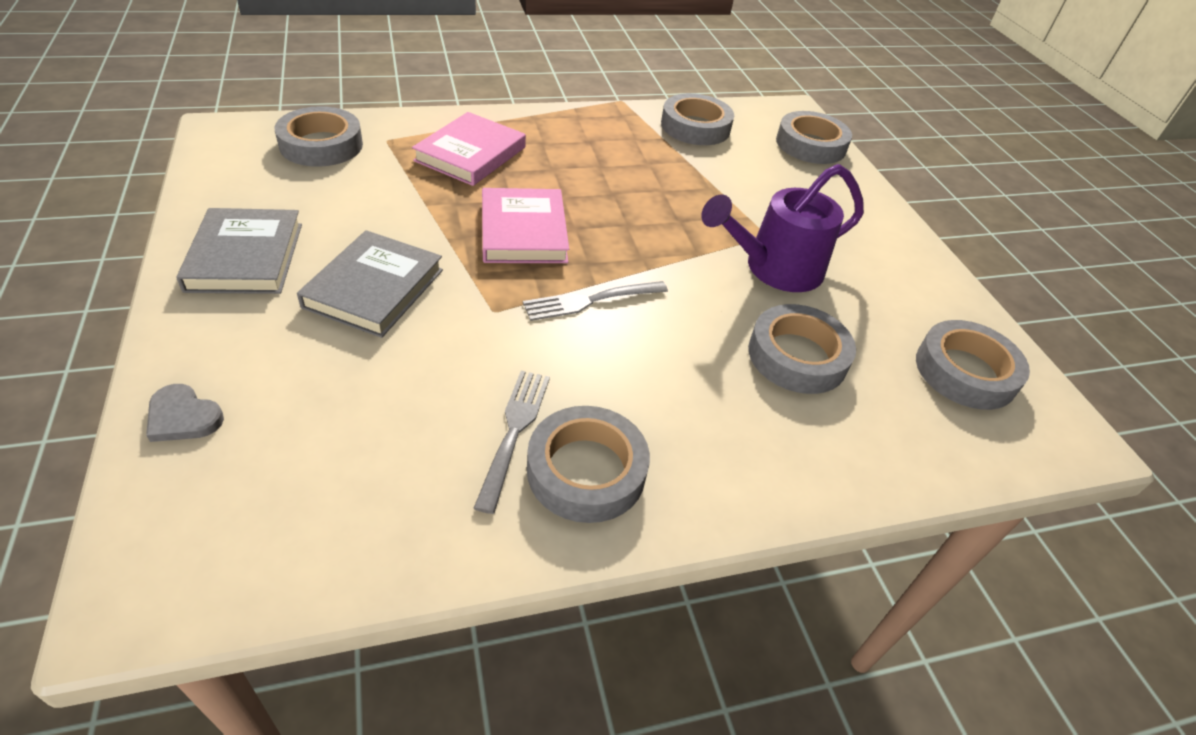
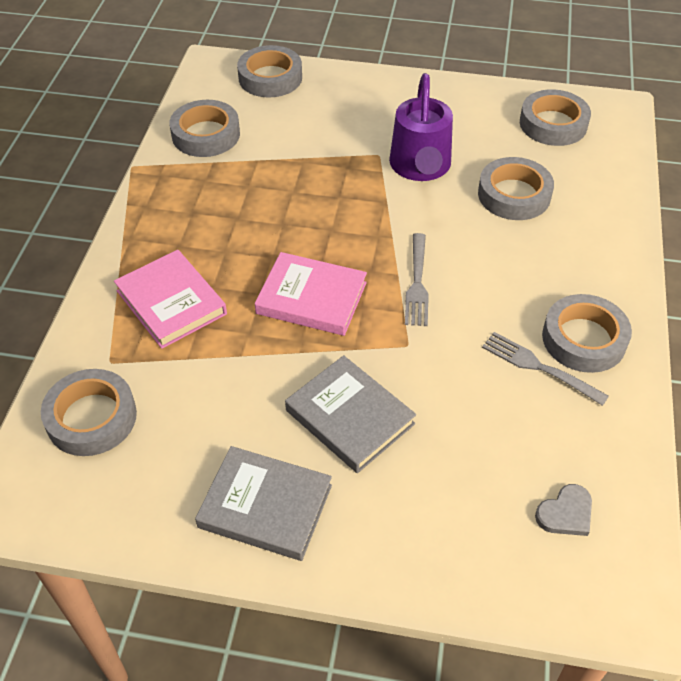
camera: 60 degrees left, 5 degrees up
grey heart [146,384,224,442] -> grey heart moved to [535,484,592,536]

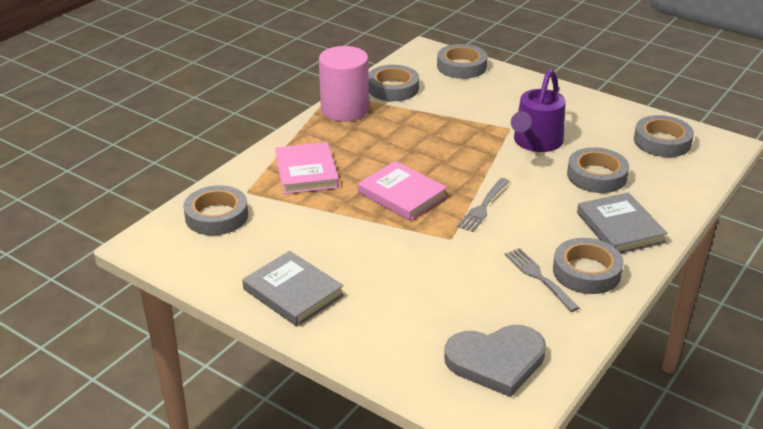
camera: 25 degrees right, 15 degrees down
grey book [285,355,416,473] -> grey book moved to [577,192,668,254]
grey heart [535,484,592,536] -> grey heart [444,325,546,397], size x2.08
none -> pink cylinder [319,46,369,122]

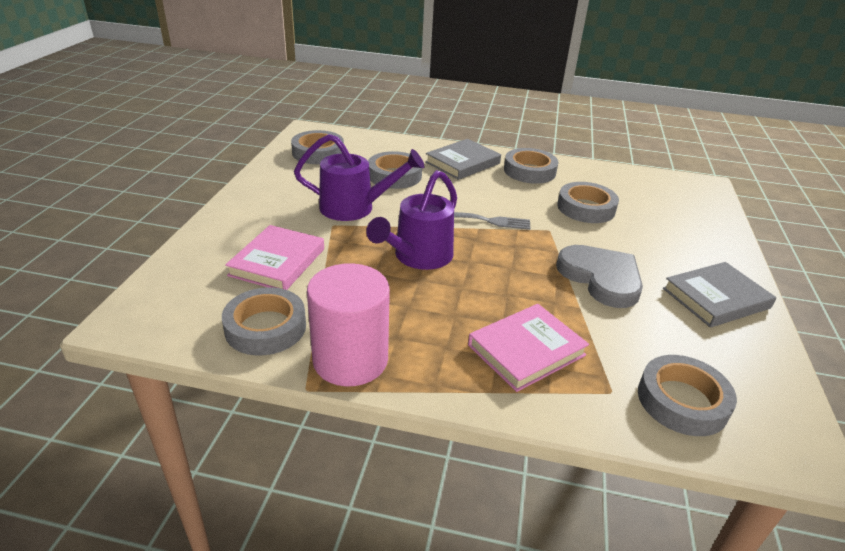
camera: 115 degrees left, 0 degrees up
grey book [242,251,344,326] -> grey book turned 45 degrees clockwise [663,262,776,328]
pink book [358,161,447,221] -> pink book moved to [225,225,324,290]
grey tape [437,44,488,79] -> grey tape moved to [557,182,619,223]
grey heart [444,325,546,397] -> grey heart moved to [556,245,643,308]
grey fork [505,248,580,312] -> none
none -> purple watering can [366,170,457,270]

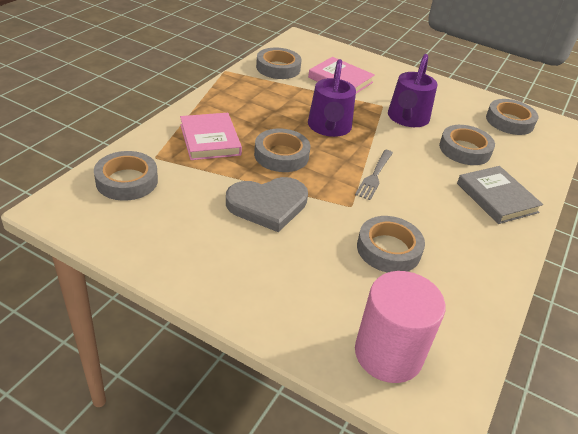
camera: 105 degrees right, 5 degrees up
pink cylinder [307,263,390,387] -> pink cylinder moved to [355,271,446,383]
purple watering can [366,170,457,270] -> purple watering can turned 135 degrees counterclockwise [308,59,356,137]
grey tape [504,148,558,184] -> grey tape moved to [254,128,310,172]
grey book [663,262,776,328] -> none

